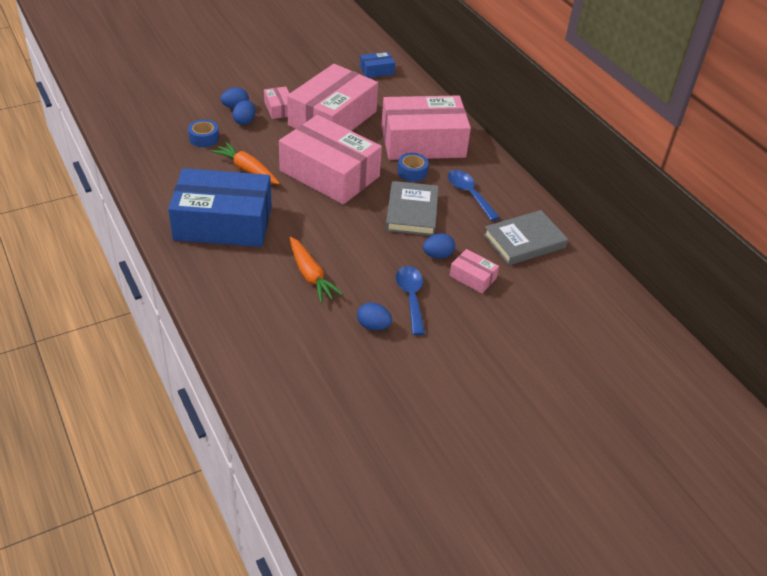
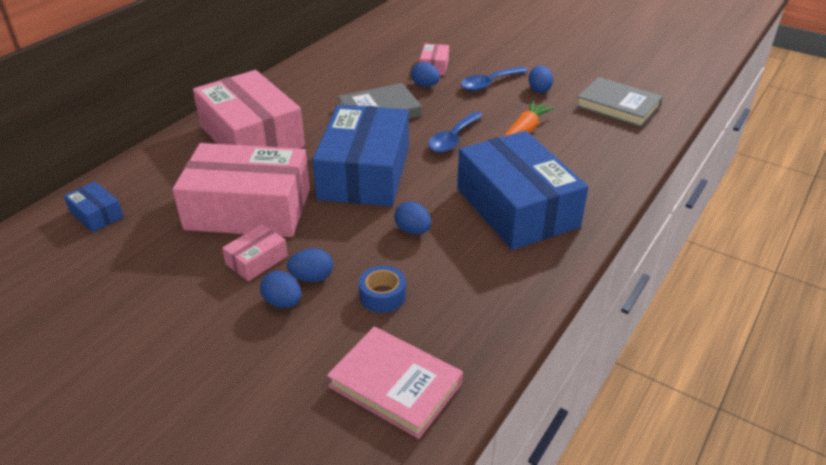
camera: 115 degrees left, 5 degrees down
orange carrot [211,142,280,184] -> blue egg [394,201,431,234]
pink box [279,115,382,204] -> blue box [312,104,409,206]
blue tape [397,153,429,182] -> none
blue spoon [448,170,500,221] -> blue spoon moved to [428,112,483,152]
grey book [483,210,568,265] -> grey book moved to [576,77,663,128]
none -> pink book [327,326,463,439]

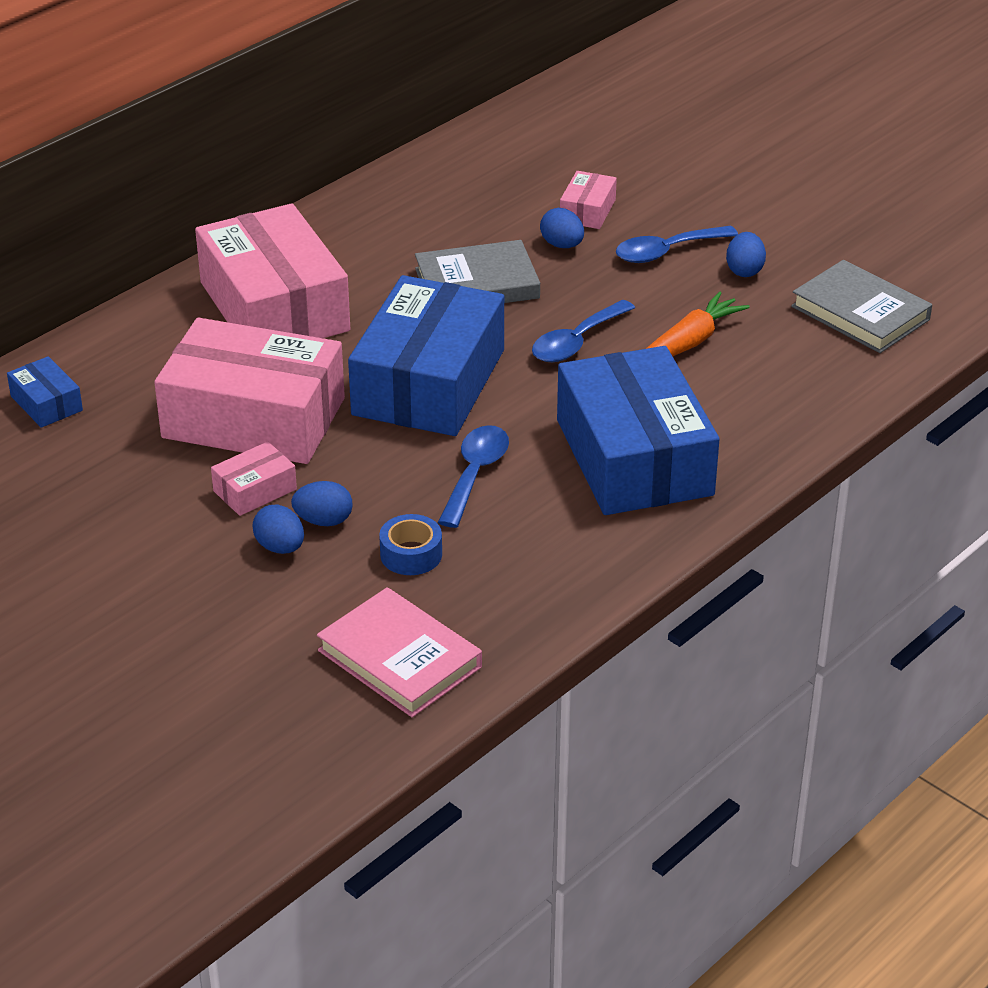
camera: 10 degrees right, 0 degrees up
blue egg [394,201,431,234] -> blue spoon [438,425,509,528]

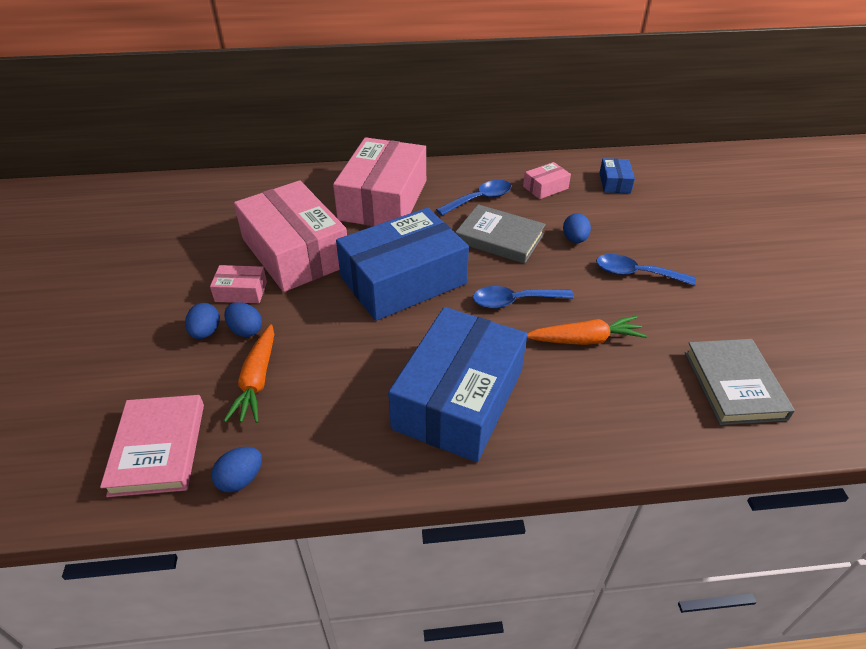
camera: 40 degrees right, 5 degrees up
blue box [7,356,83,428] -> blue box moved to [599,158,635,193]
blue tape [379,514,442,575] -> orange carrot [224,324,274,423]
blue spoon [438,425,509,528] -> blue spoon moved to [436,180,511,215]
pink box [560,171,617,229] -> pink box moved to [523,162,571,199]
blue egg [726,232,766,277] -> blue egg moved to [211,447,262,493]

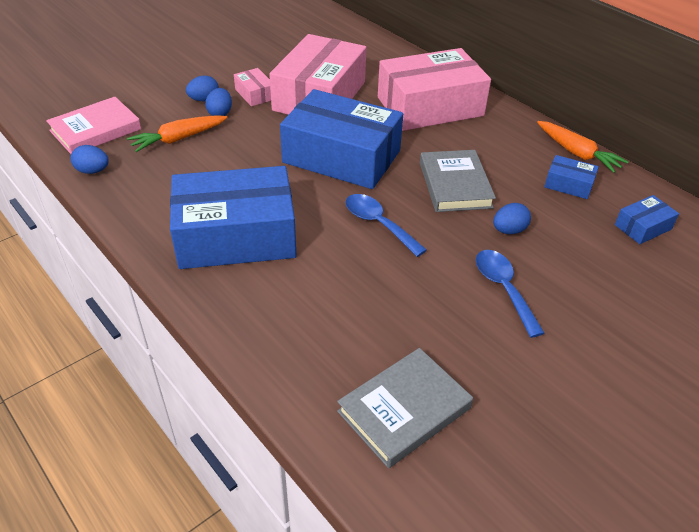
camera: 55 degrees right, 0 degrees up
blue spoon [436,180,511,215] -> none
pink box [523,162,571,199] -> blue box [544,155,599,199]
orange carrot [527,316,647,345] -> orange carrot moved to [537,121,629,173]

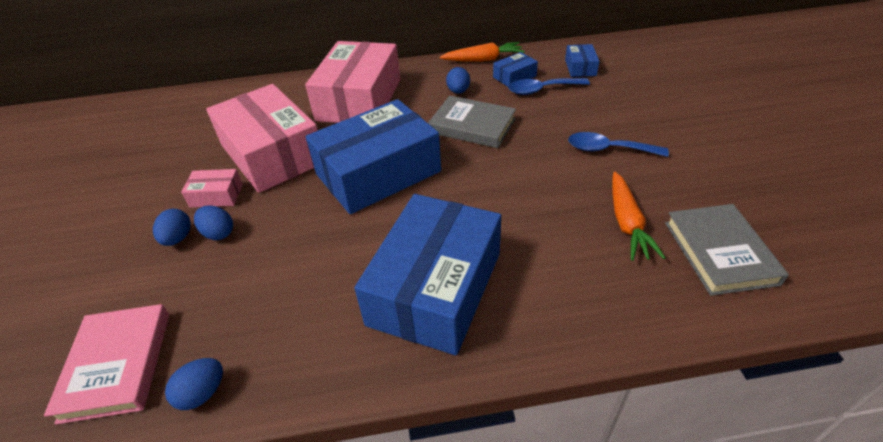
camera: 55 degrees left, 0 degrees up
orange carrot [127,115,227,152] -> orange carrot moved to [612,172,666,261]
blue spoon [345,194,427,257] -> blue spoon moved to [508,78,590,95]
blue egg [493,203,531,234] -> blue egg moved to [446,67,470,94]

